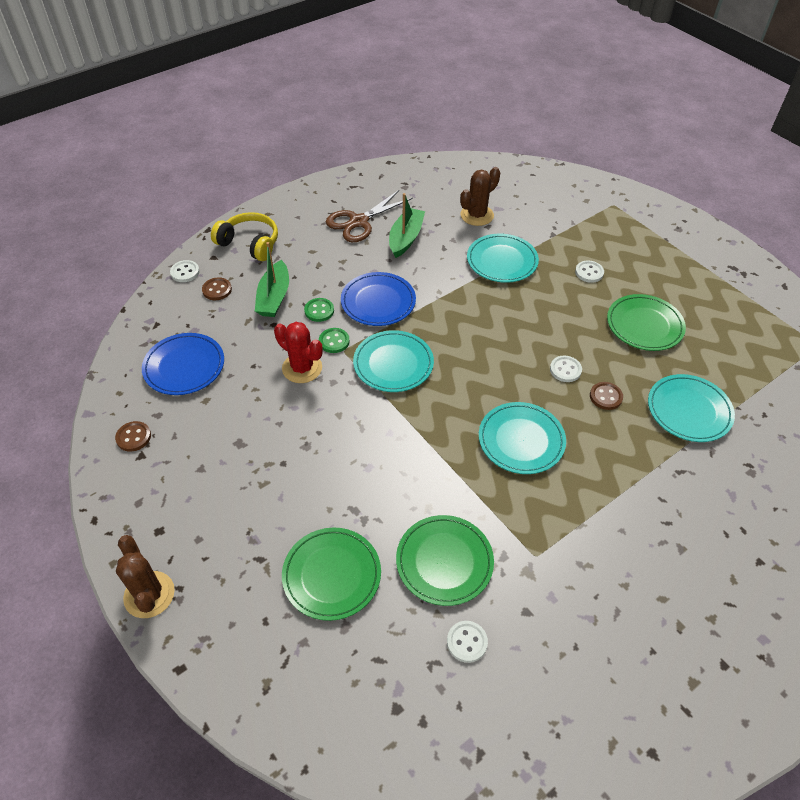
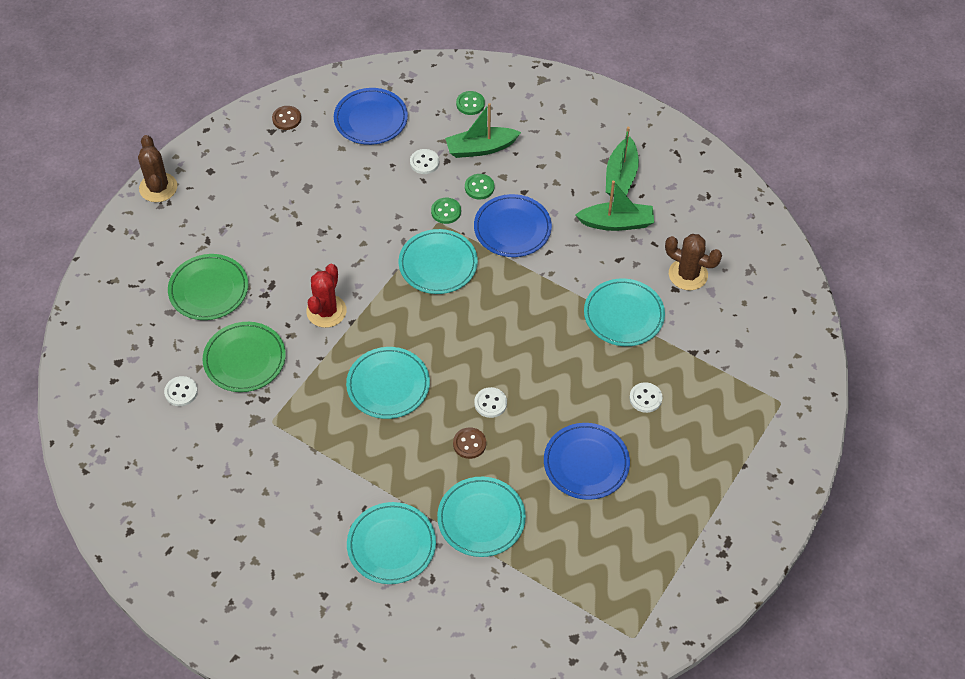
camera: 70 degrees right, 5 degrees up
brown cactus [116,535,175,618] -> brown cactus turned 60 degrees counterclockwise [138,135,177,202]
white button [170,260,200,282] -> white button moved to [410,149,439,174]
brown button [202,277,232,300] -> green button [456,91,485,115]
yellow headphones [211,212,278,261] -> none
red cactus [274,322,323,383] -> red cactus moved to [306,264,347,328]
brown scissors [326,190,413,242] -> green boat [606,127,639,197]
green plate [607,294,686,351] -> blue plate [544,423,630,500]
none -> turquoise plate [347,502,436,584]

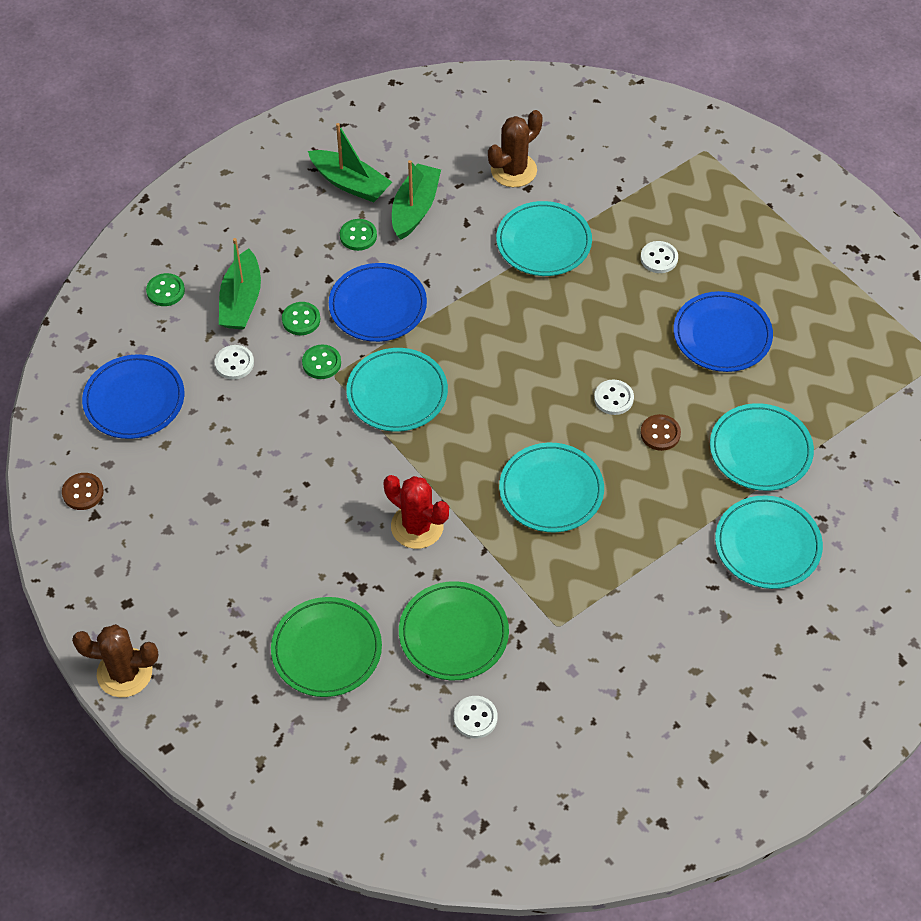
camera: 70 degrees left, 0 degrees up
none -> green button [340,219,377,251]

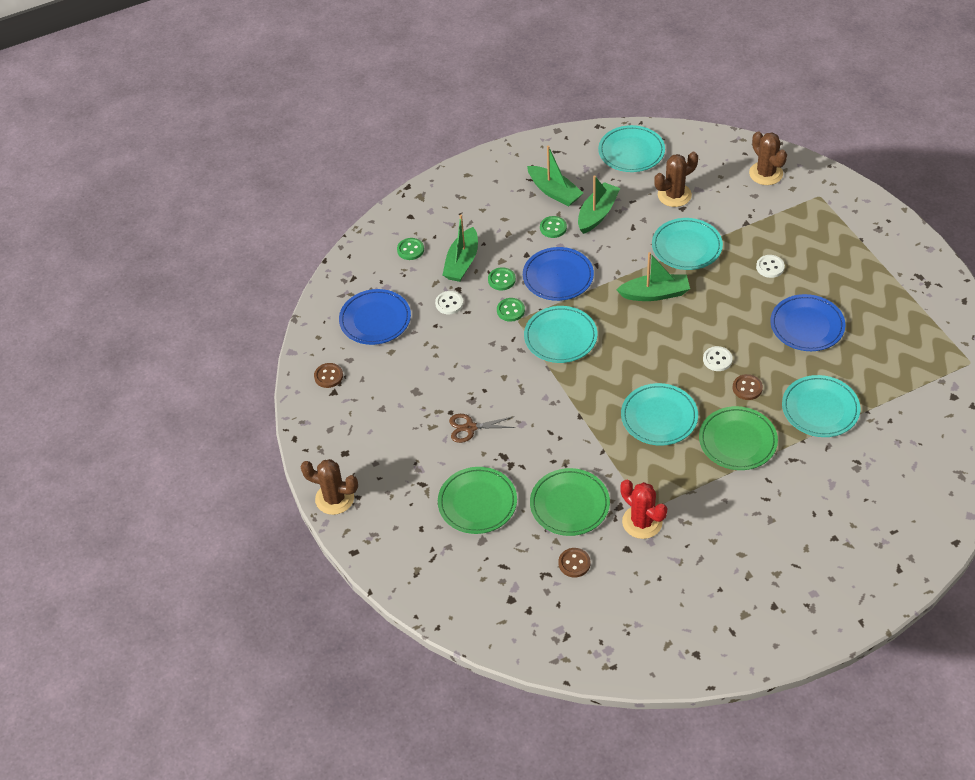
camera: 15 degrees right, 5 degrees down
red cactus [384,475,449,549] -> red cactus moved to [620,480,667,539]
white button [454,696,498,738] -> brown button [558,548,590,577]
turquoise plate [715,496,823,589] -> turquoise plate moved to [598,125,665,172]
none -> brown scissors [449,414,516,443]
none -> green boat [616,252,690,301]
none -> green plate [699,406,778,470]
none -> brown cactus [749,131,787,185]

